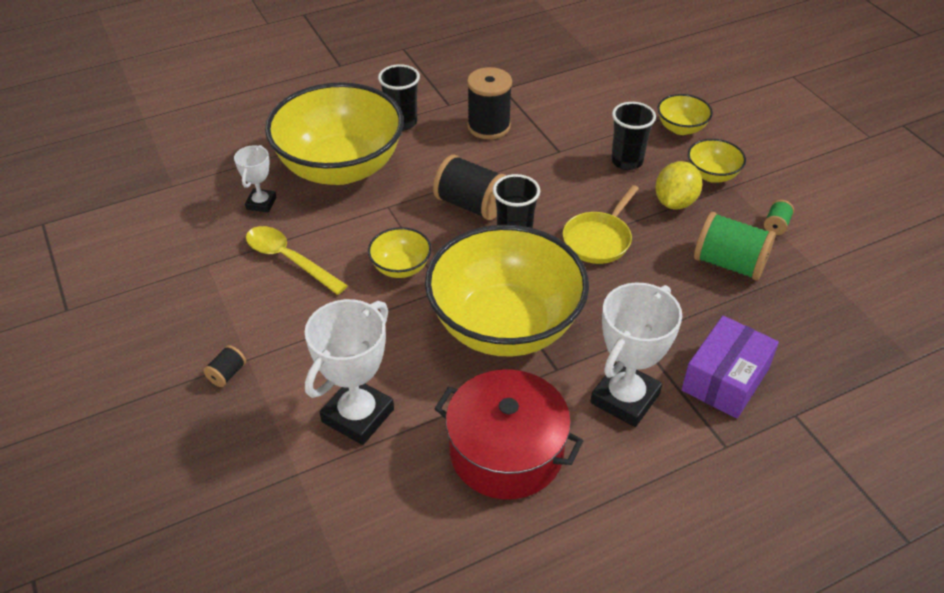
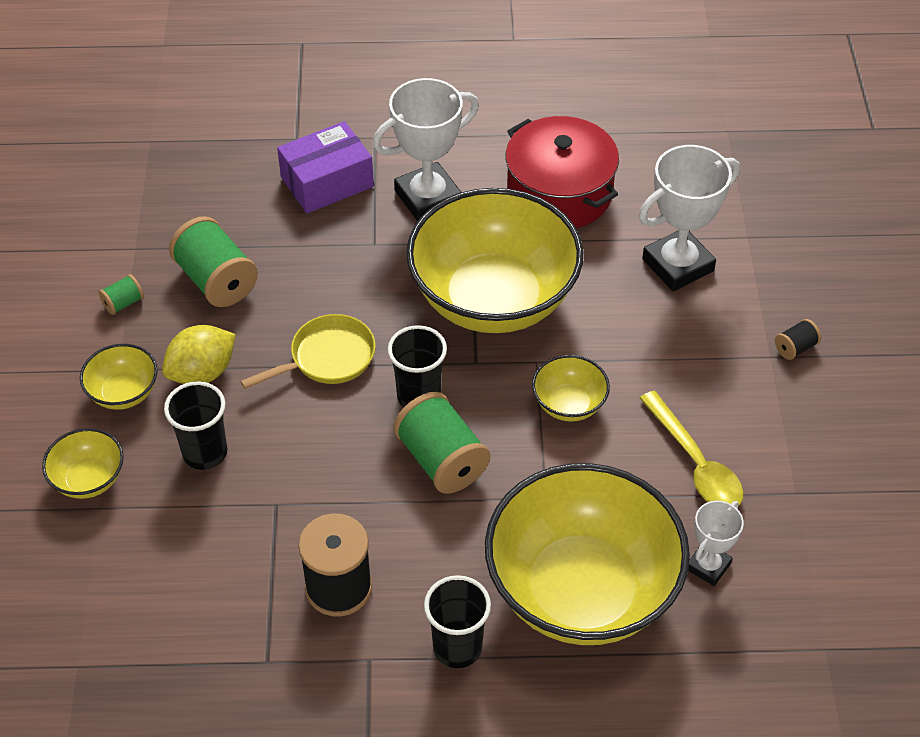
camera: 155 degrees left, 5 degrees up
black spool [433,155,506,220] -> green spool [393,392,490,494]

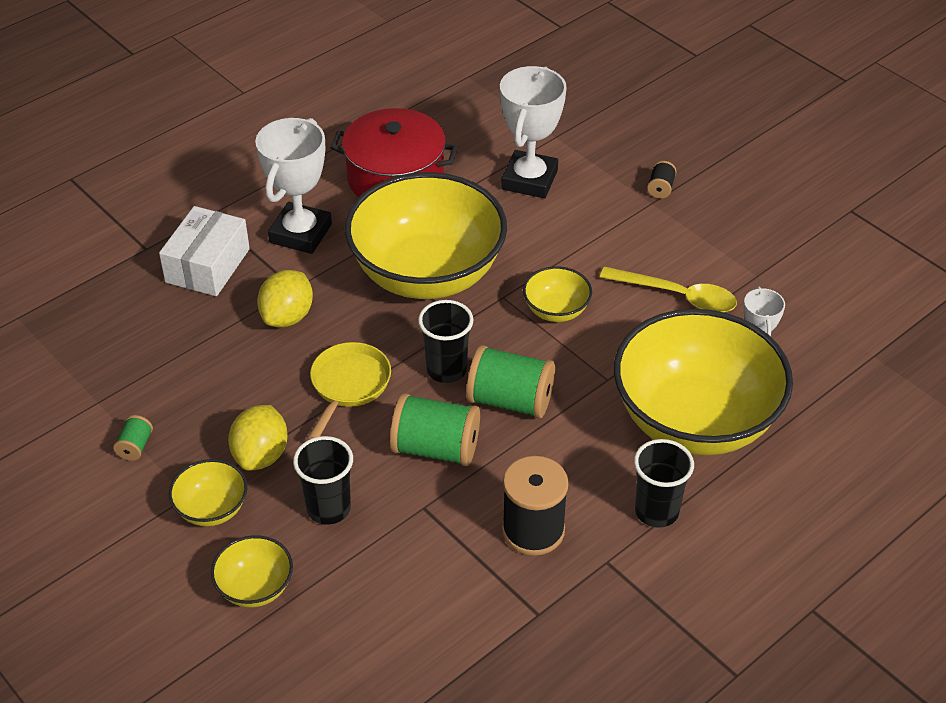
camera: 40 degrees left, 5 degrees down
green spool [169,216,258,307] -> green spool moved to [390,393,480,466]
purple box [277,121,374,213] -> white box [159,206,250,296]
none -> yellow lemon [257,270,313,327]

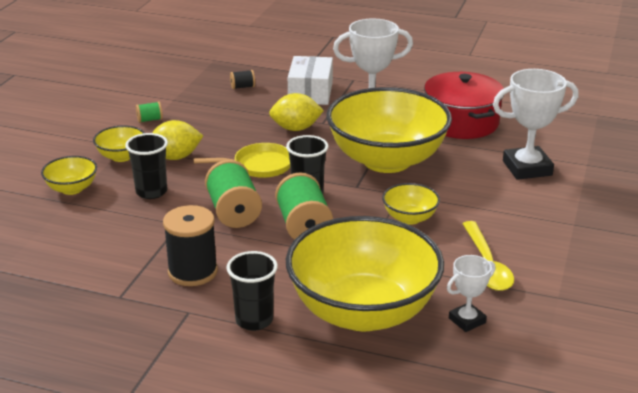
camera: 60 degrees right, 15 degrees down
white box [159,206,250,296] -> white box turned 75 degrees counterclockwise [288,56,333,105]
black spool [647,161,677,199] -> black spool moved to [230,70,255,89]

